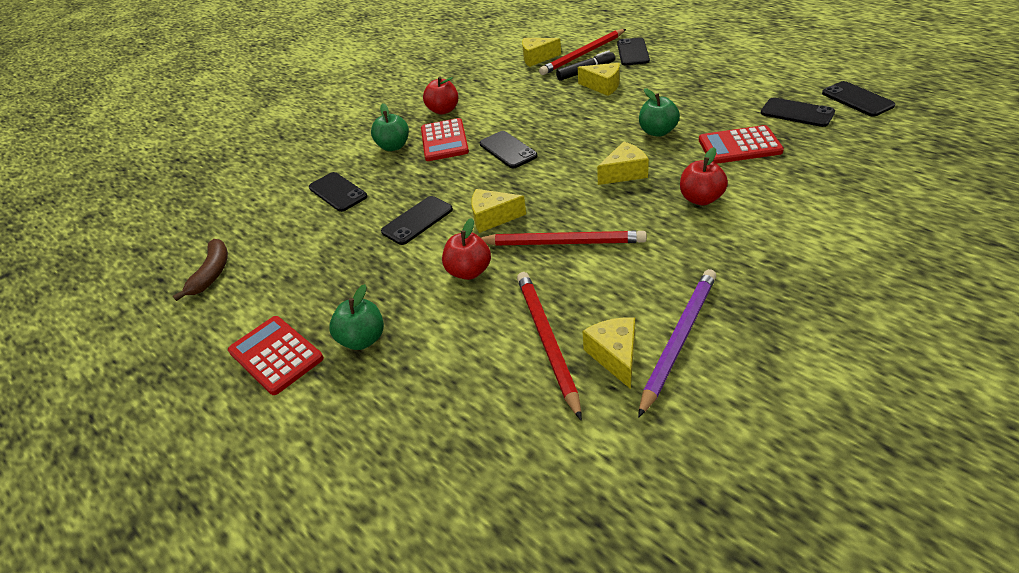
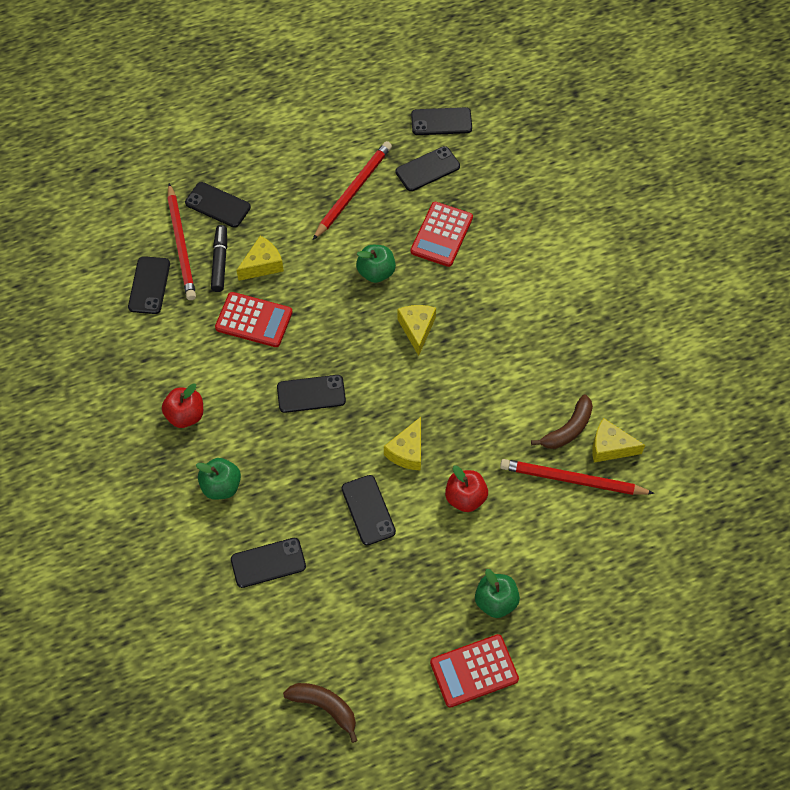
camera: 70 degrees left, 20 degrees up
red calculator [421,118,469,161] -> red calculator moved to [215,292,293,347]
red pencil [481,231,647,246] -> red pencil moved to [313,141,392,240]
yellow cheese [522,38,561,67] -> black phone [128,256,170,314]
purple pencil [638,269,717,418] -> none
red apple [680,147,728,205] -> none
none -> brown banana [531,394,593,449]

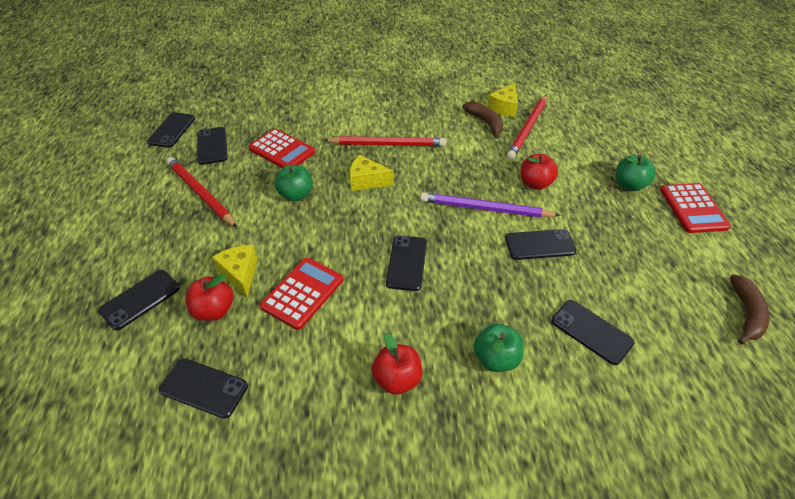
camera: 75 degrees left, 15 degrees down
red pencil [167,183,196,300] -> red pencil moved to [324,136,446,147]
black marker [211,225,227,292] -> red apple [186,274,233,321]
black phone [231,538,306,588] -> black phone turned 45 degrees counterclockwise [551,300,635,365]
brown banana [283,683,358,743] -> brown banana turned 150 degrees clockwise [730,275,769,345]
yellow cheese [384,417,421,471] -> purple pencil [420,192,561,218]

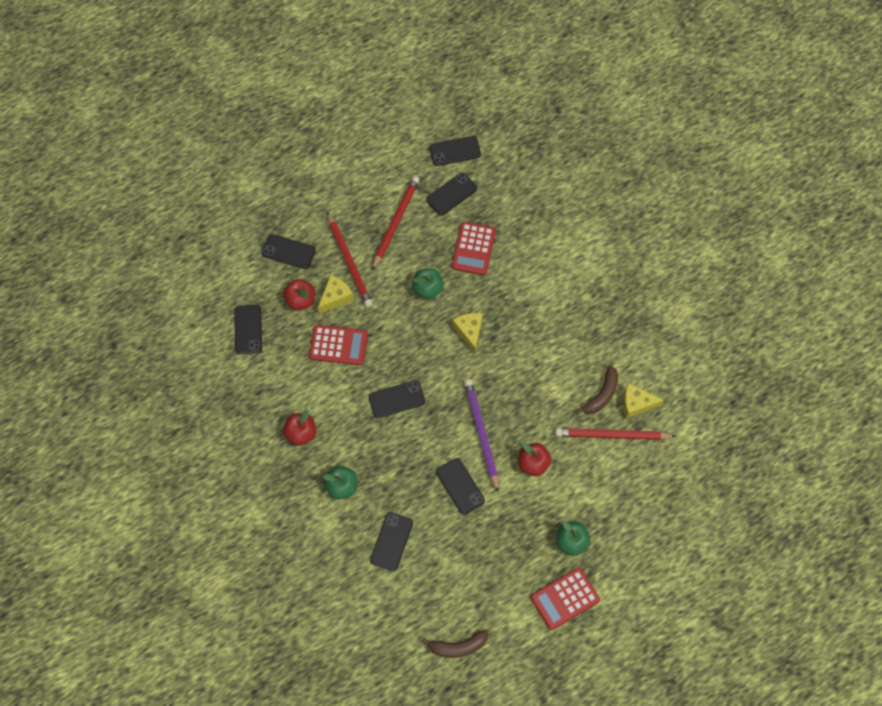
camera: 65 degrees right, 20 degrees up
red pencil [324,136,446,147] -> red pencil moved to [327,211,373,307]

